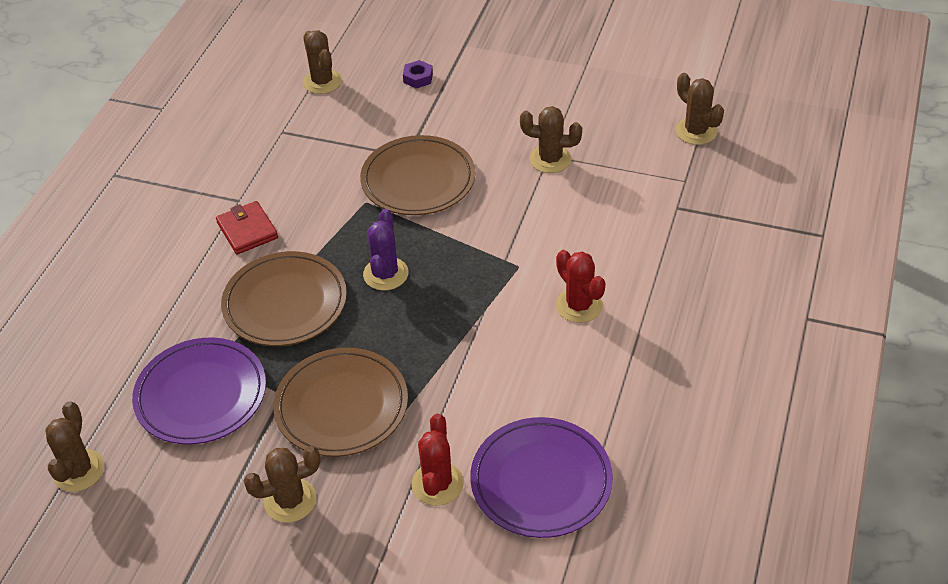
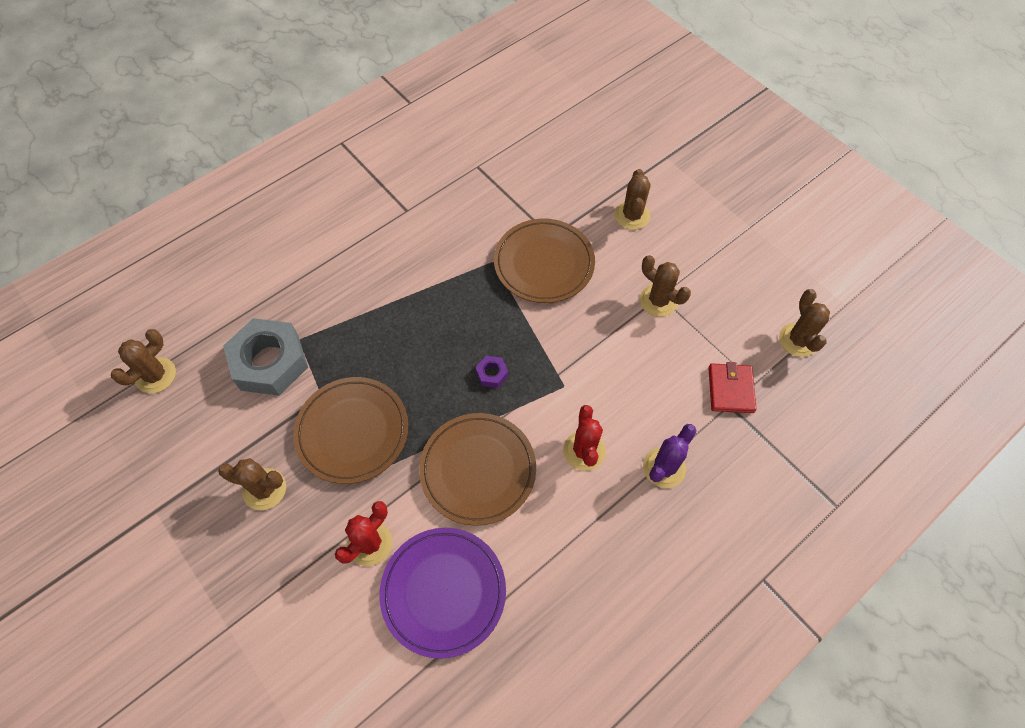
camera: 30 degrees right, 15 degrees up
purple plate [132,338,266,445] -> grey nut [223,318,308,396]
red wallet [216,201,278,254] -> red wallet moved to [708,362,757,413]
brown plate [221,251,347,346] -> brown plate moved to [419,413,536,526]
brown cactus [303,30,342,94] -> brown cactus moved to [614,169,651,230]
purple cactus [363,209,409,290] -> purple cactus moved to [643,424,697,488]
purple nut [403,60,433,88] -> purple nut moved to [475,356,508,388]

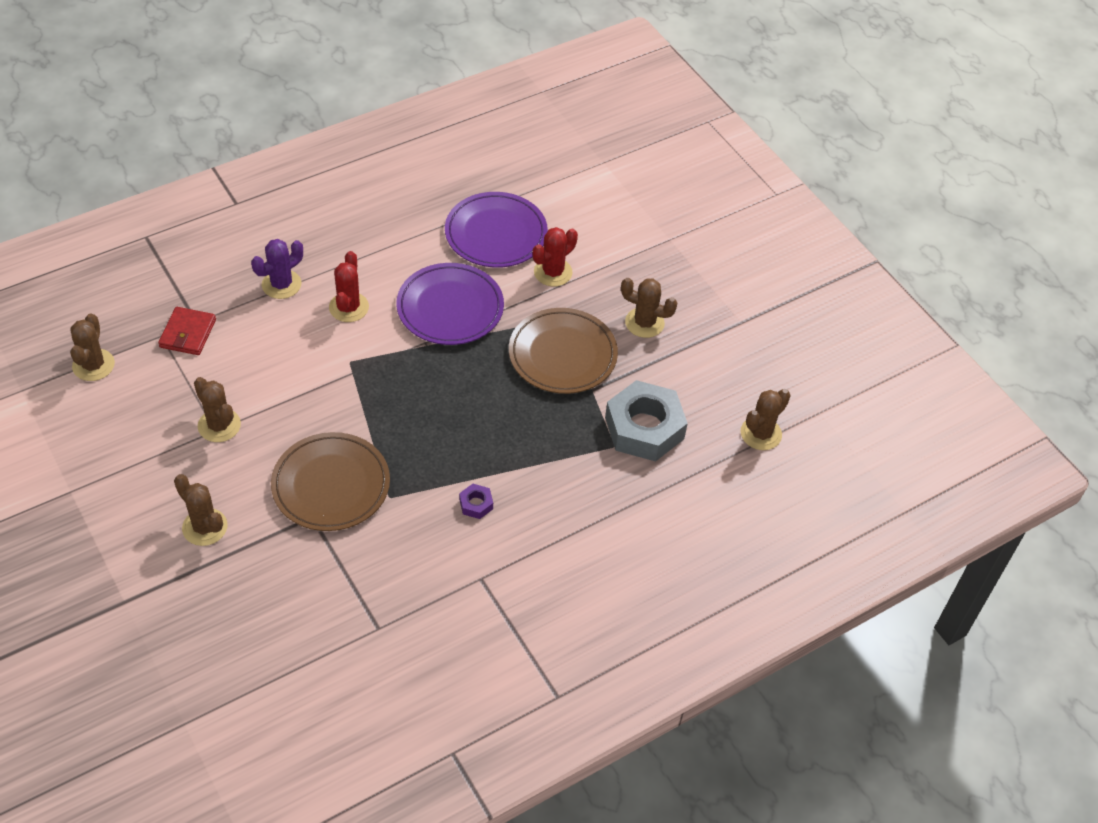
camera: 175 degrees left, 10 degrees down
brown plate [419,413,536,526] -> purple plate [396,263,504,345]
purple nut [475,356,508,388] -> purple nut moved to [459,484,493,519]
brown cactus [614,169,651,230] -> brown cactus turned 60 degrees counterclockwise [174,474,227,546]

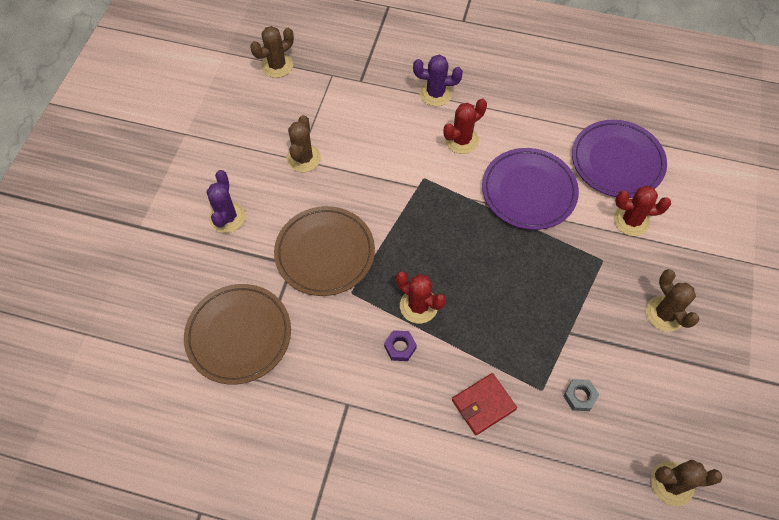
camera: 50 degrees right, 10 degrees up
red wallet [158,307,216,355] -> red wallet moved to [452,373,517,435]
brown cactus [174,474,227,546] -> purple cactus [206,170,246,233]
brown plate [509,308,618,394] -> brown plate moved to [184,284,291,385]
grey nut [605,380,688,461] -> grey nut [563,379,599,411], size x0.42
none -> red cactus [396,271,446,323]

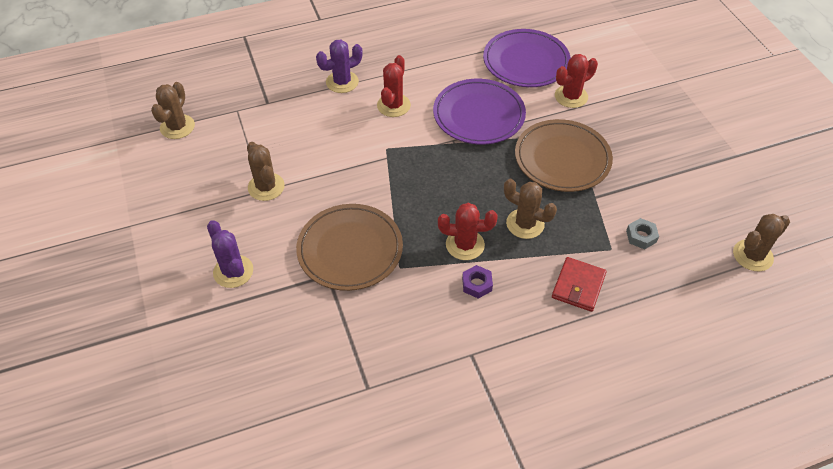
camera: 35 degrees left, 10 degrees down
brown plate [184,284,291,385] -> brown plate moved to [515,119,613,192]
brown cactus [646,269,699,332] -> brown cactus moved to [504,179,557,239]

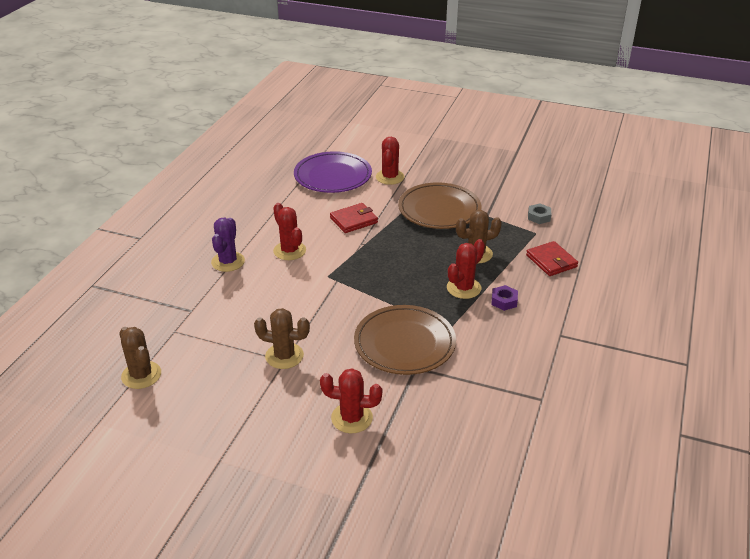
camera: 50 degrees left, 15 degrees down
purple cactus [207,220,253,288] -> red cactus [320,368,382,433]
purple plate [433,79,526,145] -> red wallet [330,203,378,233]
brown cactus [733,214,790,271] -> none

